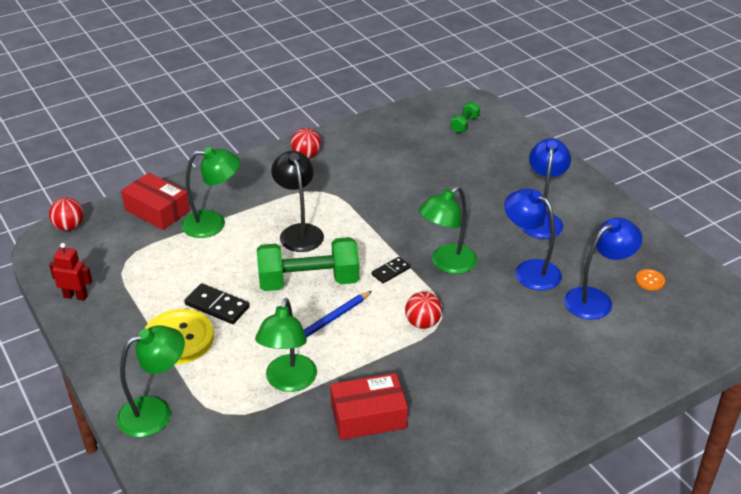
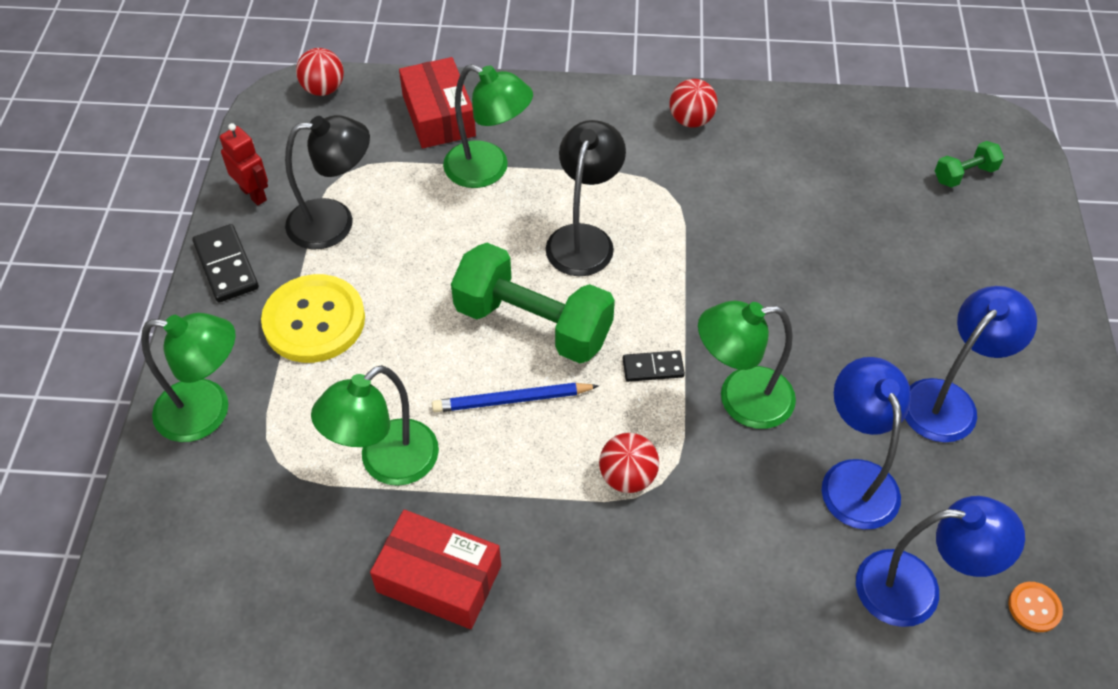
camera: 35 degrees right, 15 degrees up
black domino [184,283,250,324] -> black domino moved to [192,224,259,302]
none -> black lamp [285,115,370,250]

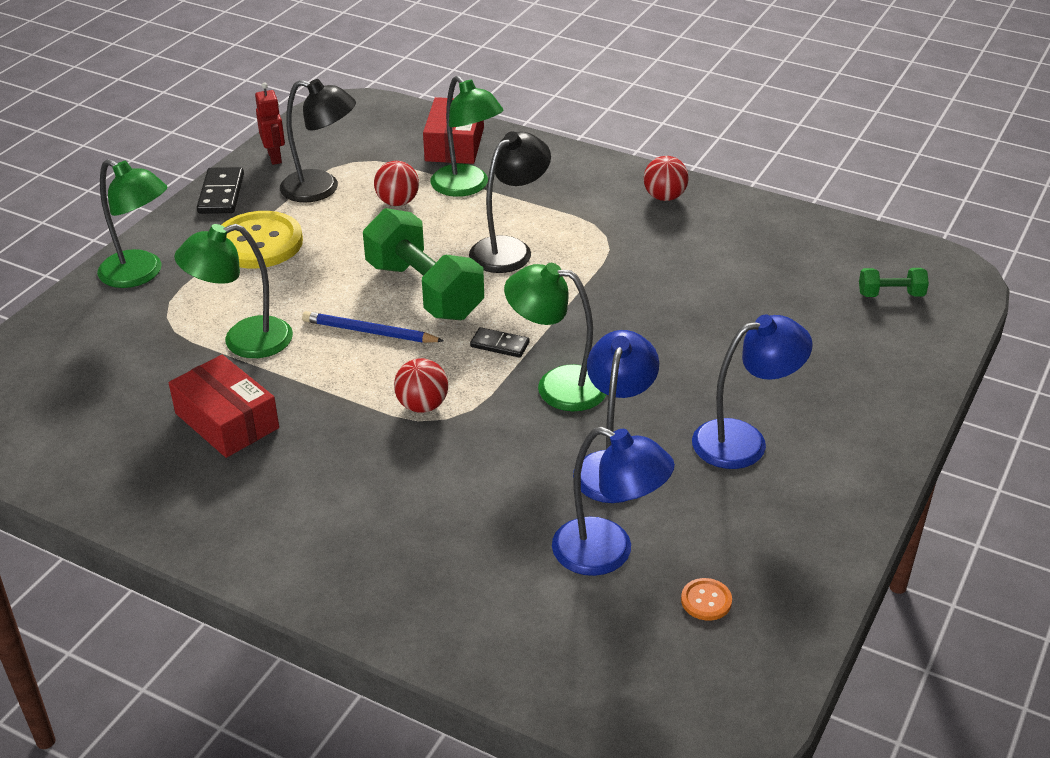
camera: 25 degrees right, 15 degrees down
red ball [296,48,344,96] -> red ball moved to [374,161,419,206]

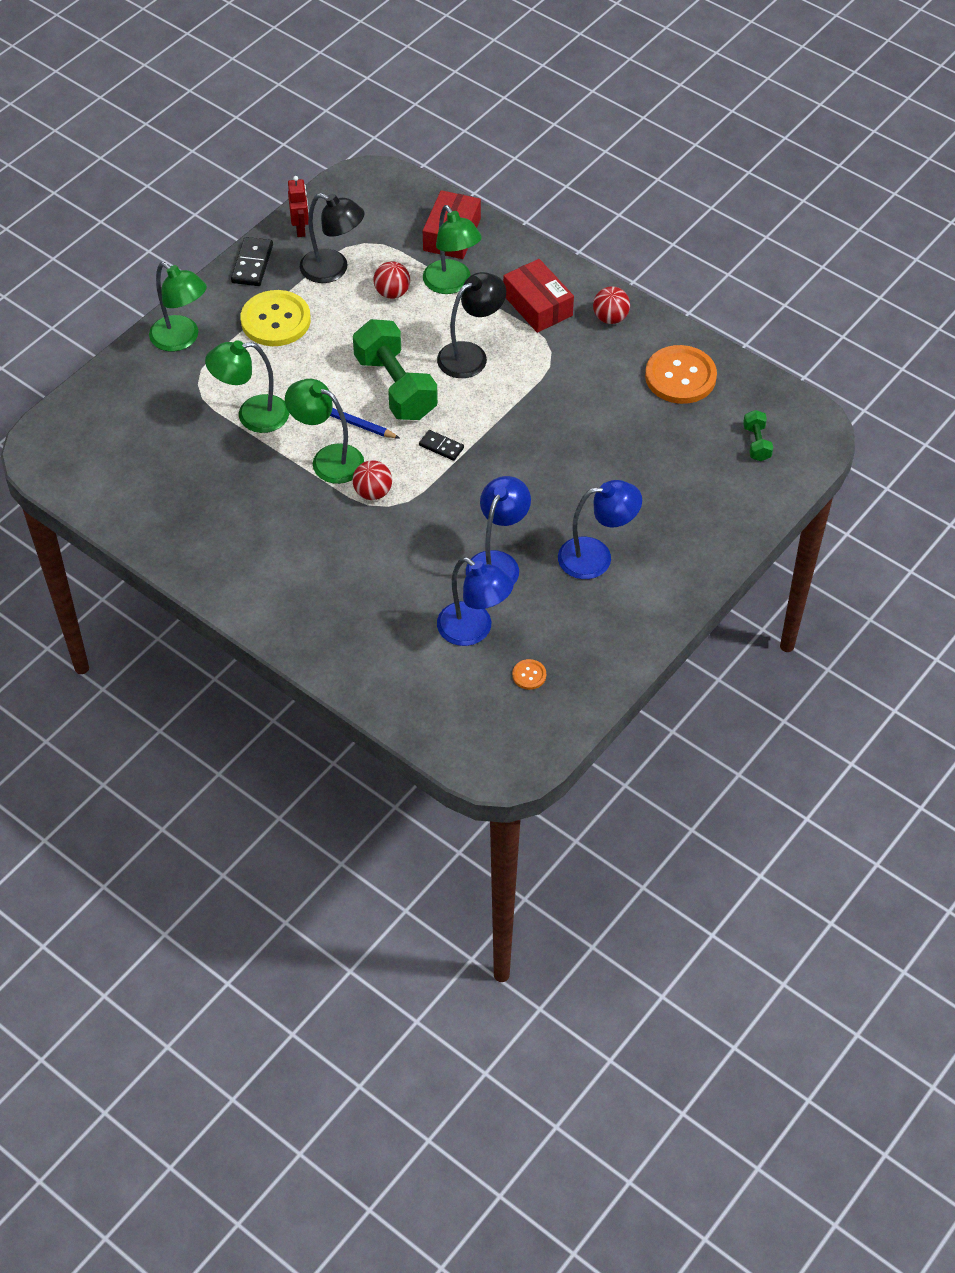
camera: 10 degrees right, 15 degrees up
red box [169,355,279,458] -> red box moved to [503,259,574,333]
green lamp [504,263,606,411] -> green lamp moved to [285,379,364,484]
green dumbbell [859,268,929,297] -> green dumbbell turned 75 degrees clockwise [743,410,773,461]
none -> orange button [645,345,717,404]

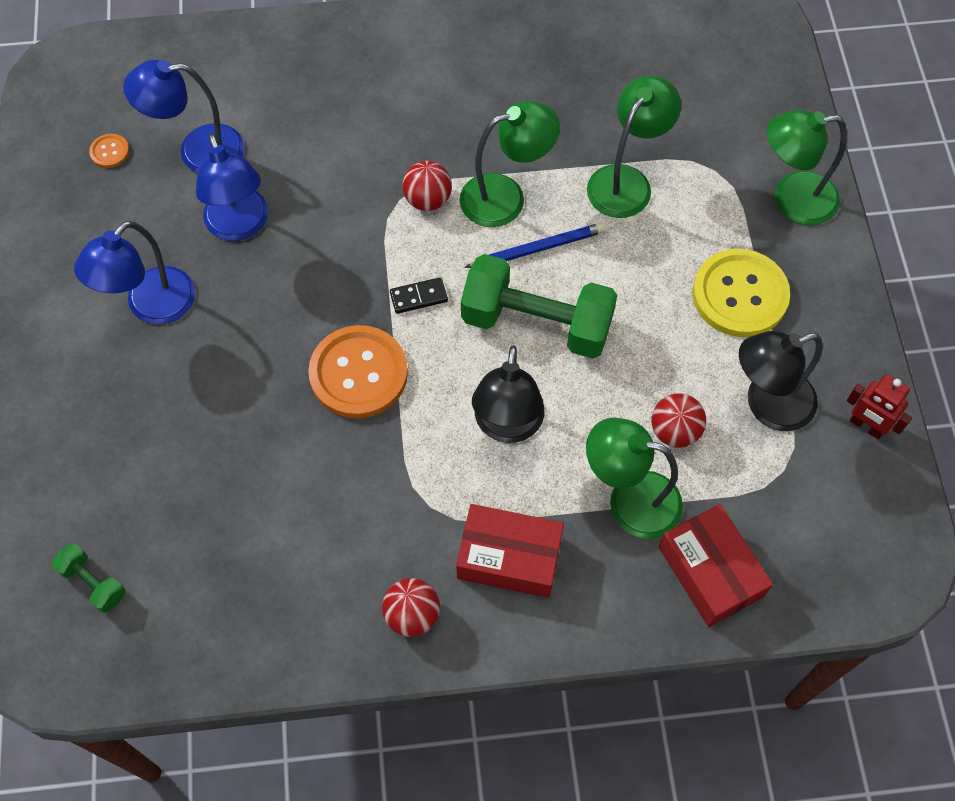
camera: 135 degrees right, 10 degrees up
black domino [231,237,273,286] -> none
orange button [645,345,717,404] -> orange button moved to [308,325,408,419]

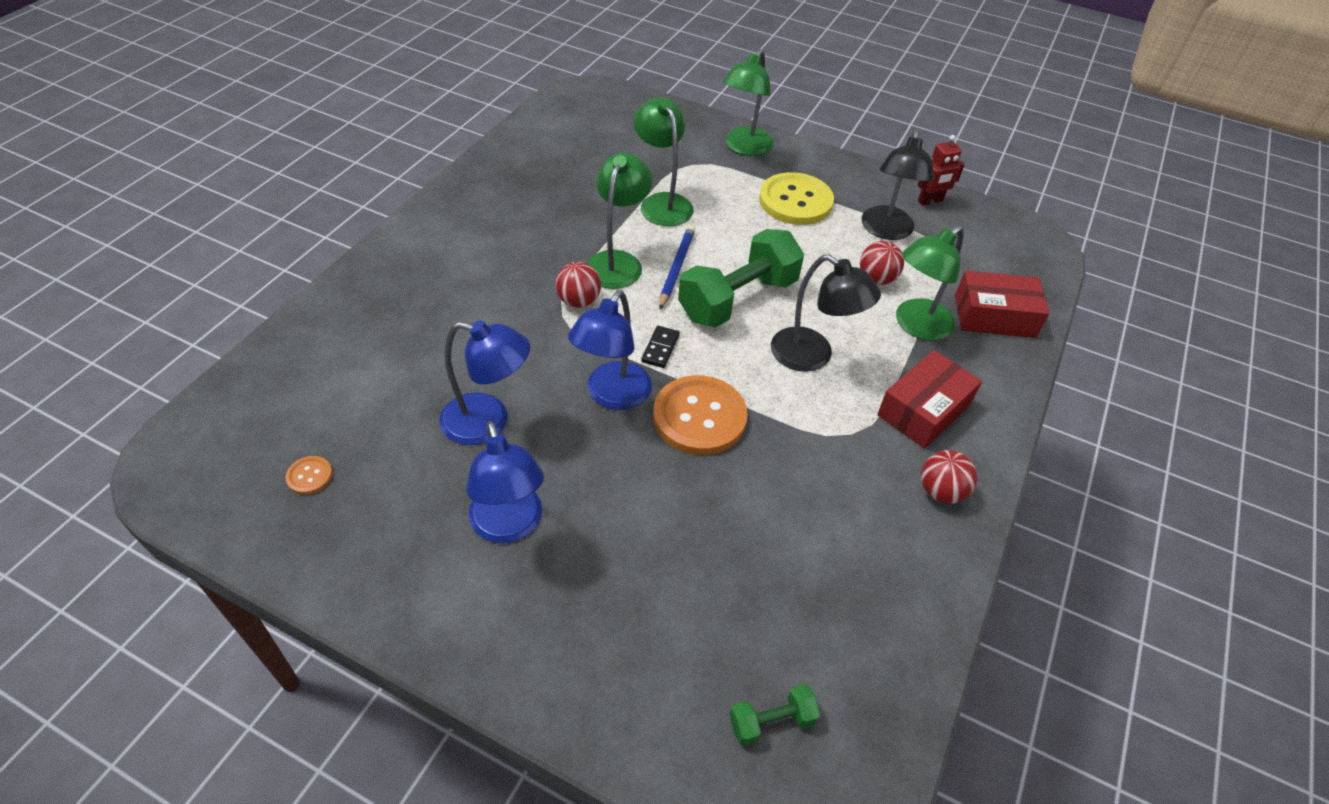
camera: 60 degrees left, 15 degrees down
blue lamp [123,60,244,173] -> blue lamp moved to [568,290,652,410]

